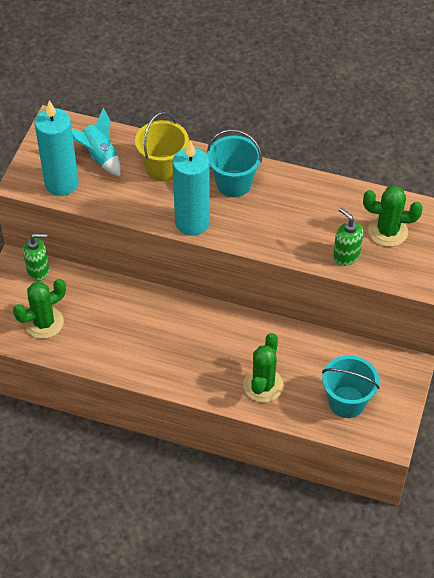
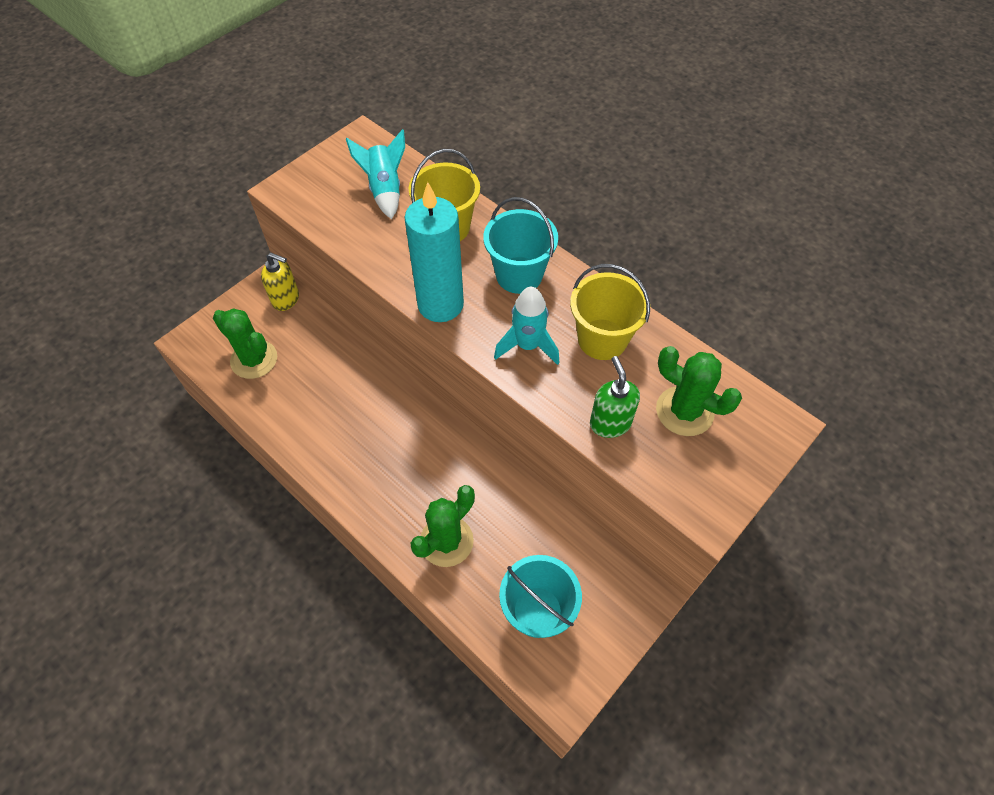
camera: 25 degrees right, 5 degrees up
green cactus [13,279,66,339] -> green cactus turned 45 degrees clockwise [213,308,277,379]
green soap dispenser [23,234,49,281] -> yellow soap dispenser [261,253,299,311]
turquoise candle [34,100,79,196] -> none
none -> turquoise rocket [494,286,559,365]
none -> yellow bucket [570,264,650,360]

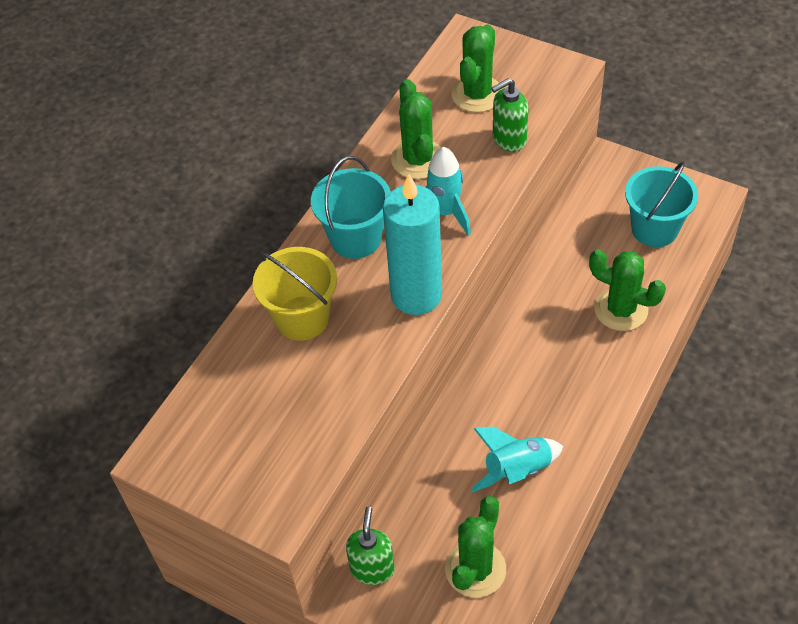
camera: 100 degrees left, 5 degrees down
yellow soap dispenser [261,253,299,311] -> green soap dispenser [346,506,395,585]
turquoise rocket [346,129,405,219] -> turquoise rocket moved to [470,426,564,492]
yellow bucket [570,264,650,360] -> green cactus [391,79,441,179]

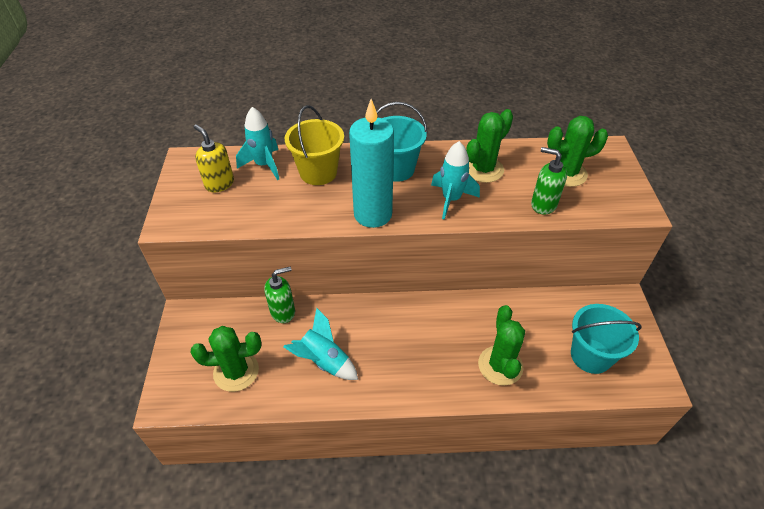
camera: 55 degrees right, 5 degrees down
green soap dispenser [346,506,395,585] -> green soap dispenser moved to [264,267,295,323]
none -> yellow soap dispenser [194,124,234,192]
none -> turquoise rocket [236,107,279,180]

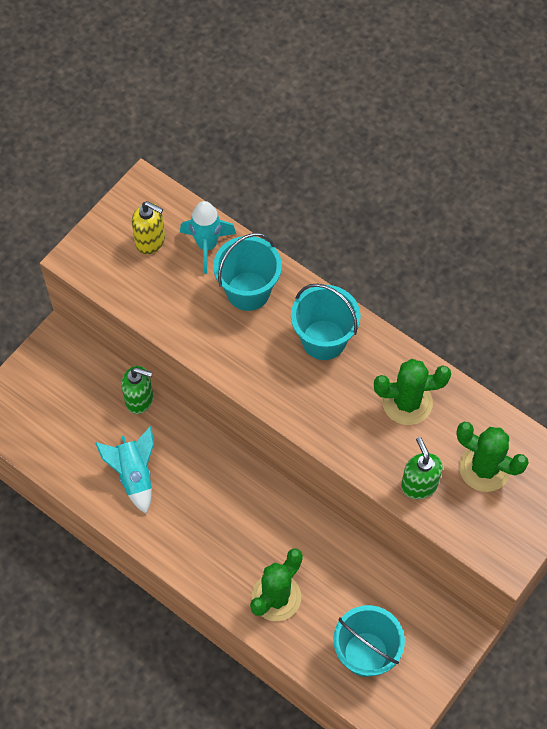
camera: 40 degrees right, 15 degrees up
green cactus [190,326,261,392] -> none
yellow soap dispenser [194,124,234,192] -> yellow soap dispenser turned 120 degrees clockwise [132,201,165,254]
yellow bucket [285,105,344,185] -> turquoise bucket [213,233,282,311]
turquoise candle [349,99,394,228] -> none
turquoise rocket [431,141,480,220] -> none

